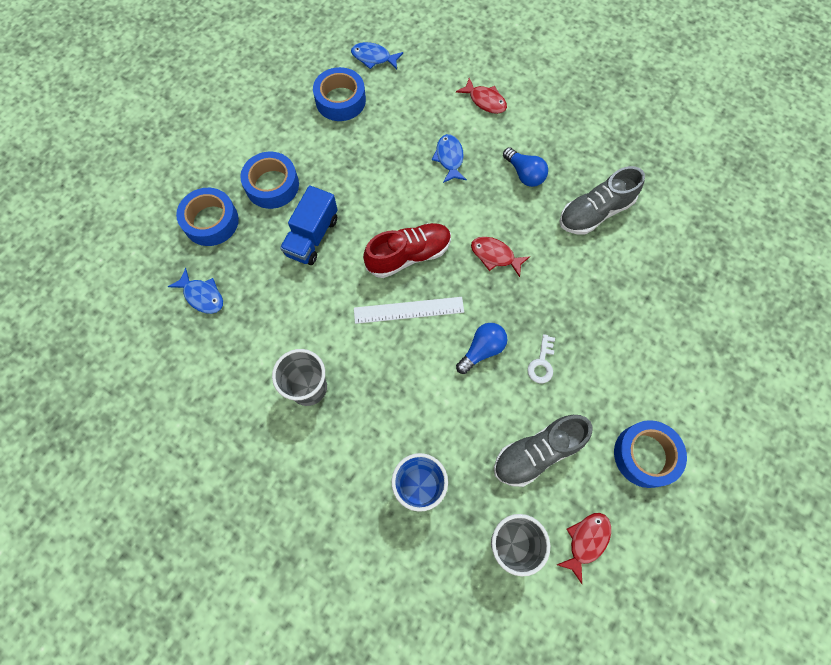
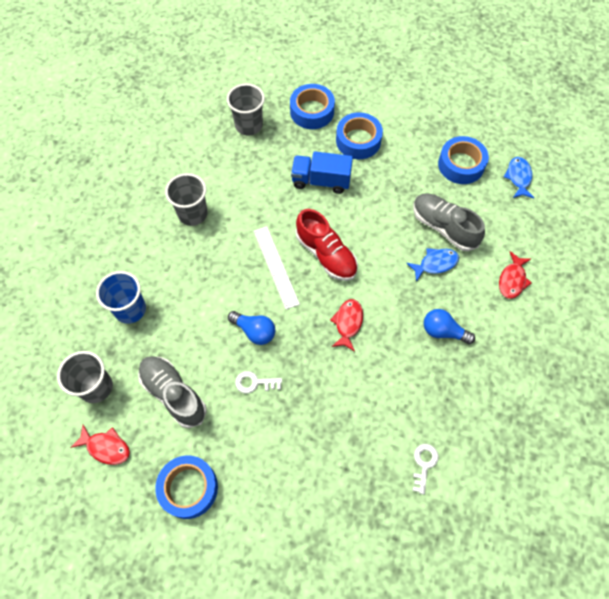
camera: 75 degrees right, 5 degrees down
blue fish [168,268,223,314] -> grey cup [227,83,265,136]
blue light bulb [503,147,548,187] -> blue light bulb turned 75 degrees clockwise [424,309,475,344]
grey shoe [560,166,645,235] -> grey shoe moved to [413,193,485,251]
none -> white key [412,444,439,494]

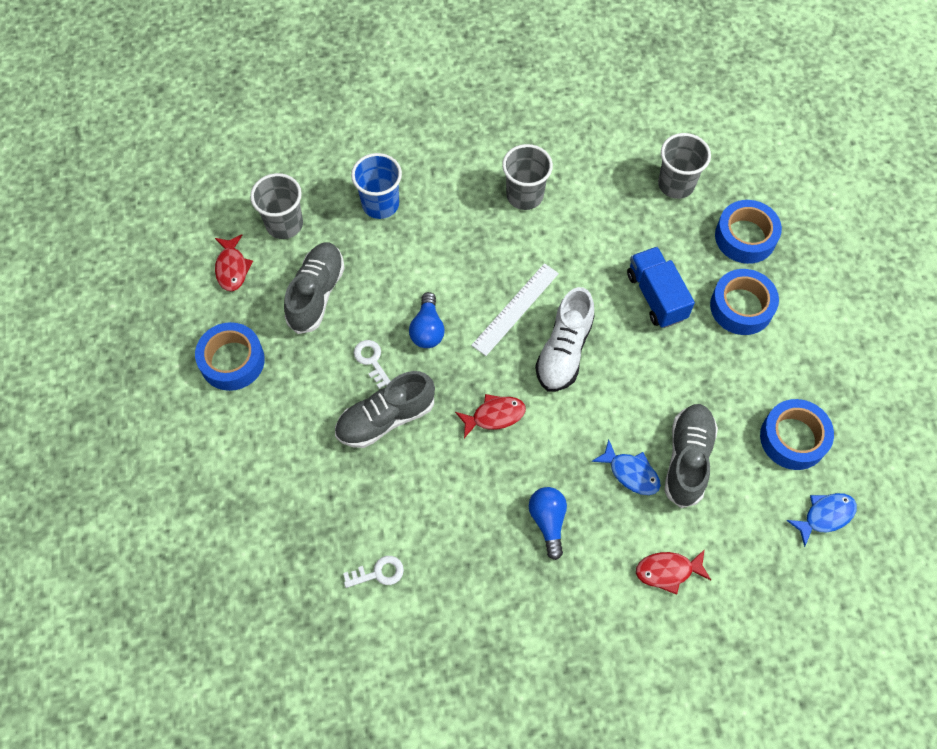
camera: 60 degrees right, 0 degrees up
red shoe [296,209,358,281] -> white shoe [535,287,595,392]
none -> grey shoe [335,371,435,448]

